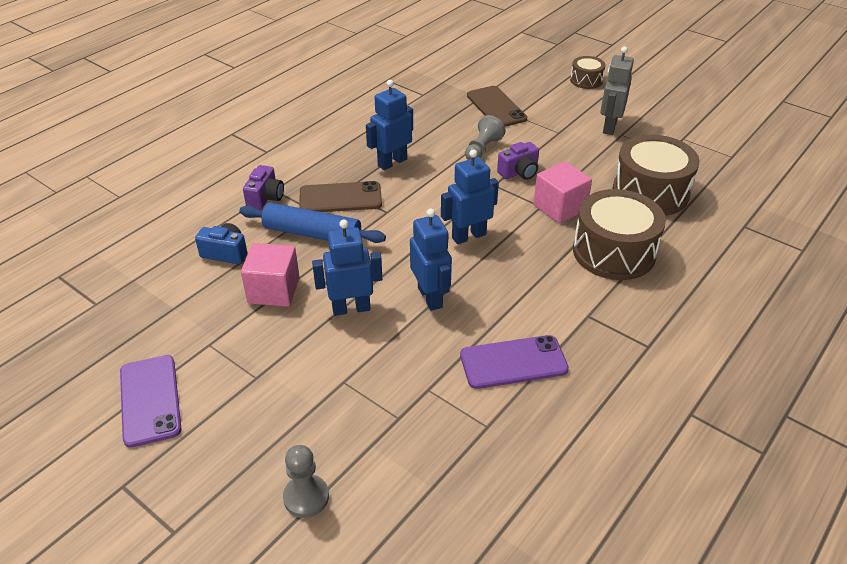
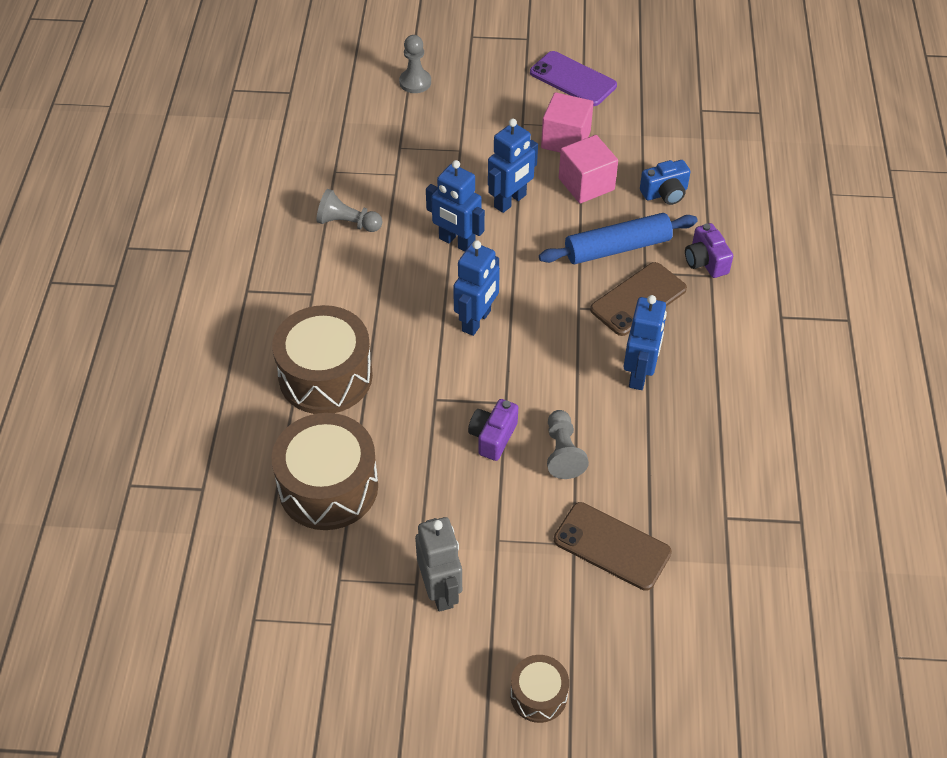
camera: 145 degrees right, 10 degrees up
purple phone [460,335,569,389] -> grey pawn [317,189,383,232]
pink cube [533,161,592,224] -> pink cube moved to [541,92,593,153]

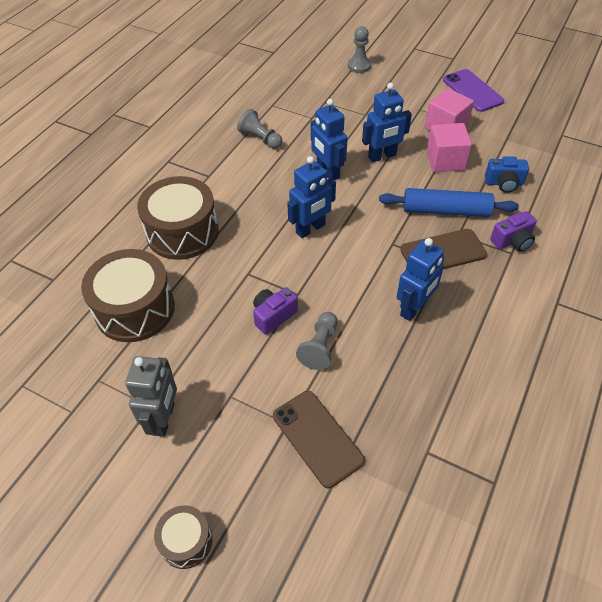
camera: 25 degrees right, 0 degrees up
purple camera [685,223,733,278] -> purple camera turned 120 degrees counterclockwise [490,211,537,252]

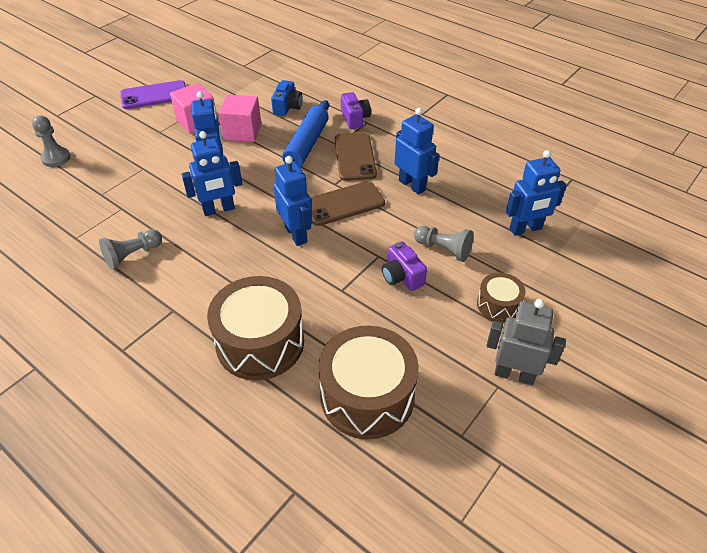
camera: 80 degrees left, 5 degrees down
brown drum [154,505,212,569] -> brown drum moved to [477,273,526,322]
brown phone [273,391,365,488] -> brown phone moved to [310,181,385,226]
none -> blue robot [506,150,567,235]

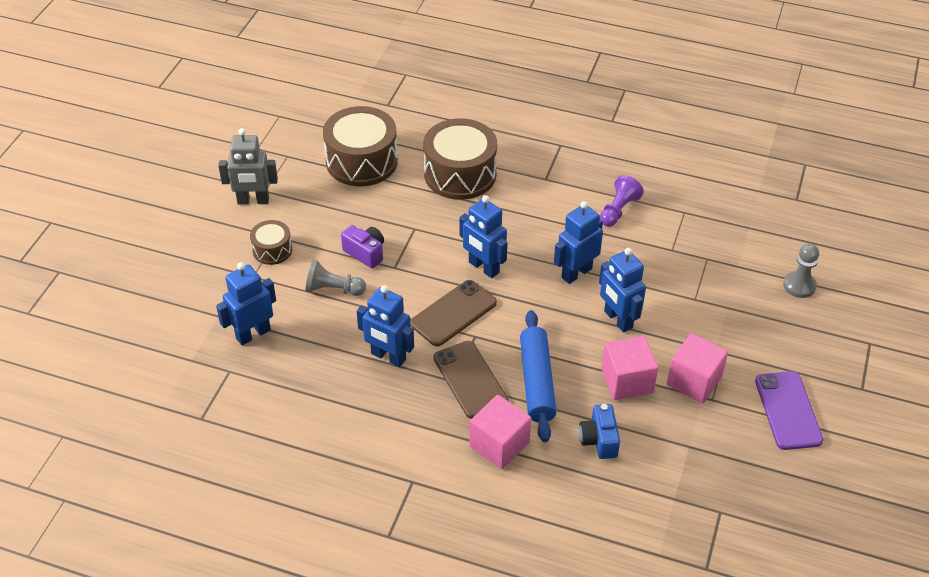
camera: 160 degrees right, 0 degrees up
grey pawn [99,229,162,270] -> purple pawn [600,175,644,227]
purple phone [120,80,186,109] -> purple phone turned 60 degrees counterclockwise [755,371,823,450]
purple camera [341,92,371,129] -> pink cube [469,395,531,469]

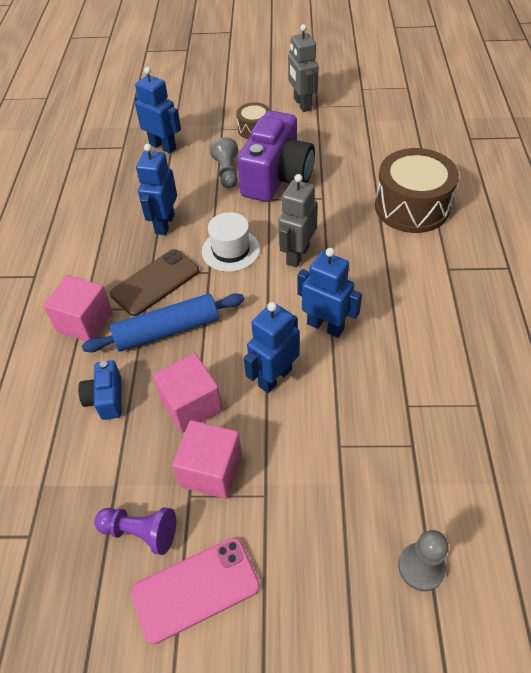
camera: 75 degrees right, 5 degrees up
brown drum [323,106,398,186] -> none
purple camera [341,225,384,269] -> purple camera [237,111,315,202], size x2.09
brown phone [410,280,497,346] -> white hat [202,212,260,272]
blue robot [459,195,508,278] -> grey robot [278,174,318,268]
blue camera [579,404,620,459] -> blue camera turned 75 degrees counterclockwise [78,360,122,420]
purple pawn [600,175,644,227] -> purple pawn moved to [95,507,176,555]
purple phone [755,371,823,450] -> pink phone [131,537,260,644]

